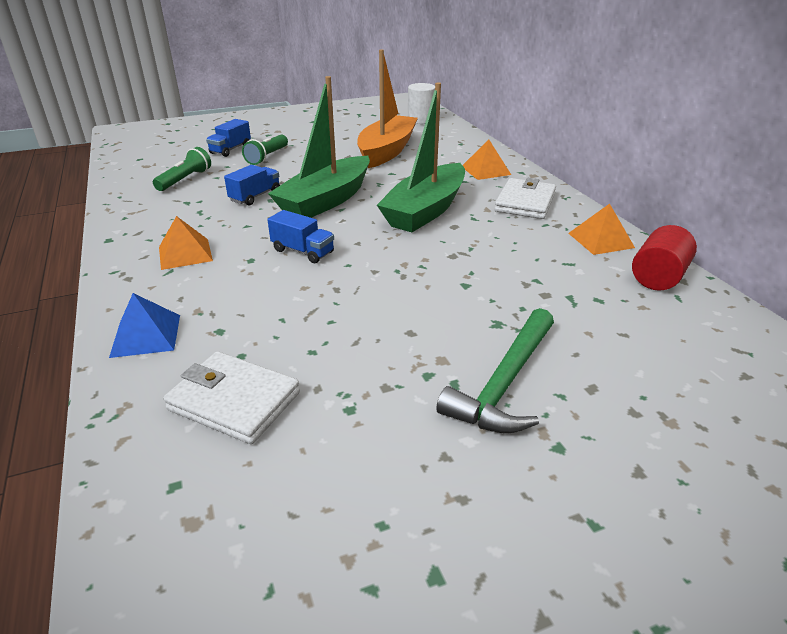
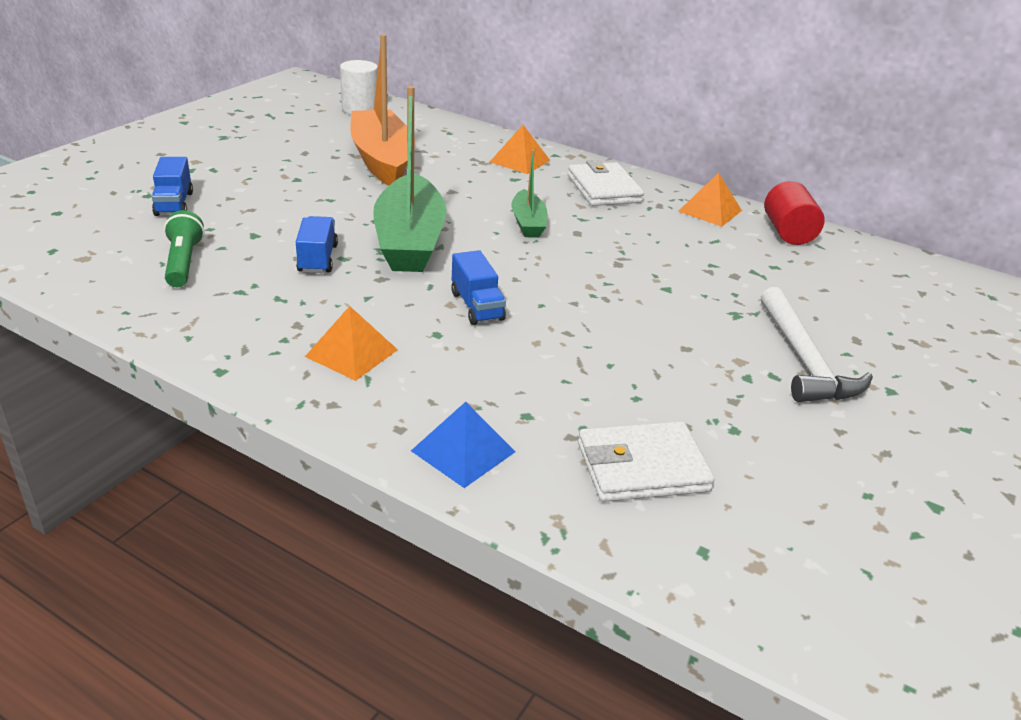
camera: 40 degrees left, 0 degrees up
green flashlight [242,134,288,165] -> none
blue truck [267,210,334,263] -> blue truck turned 75 degrees clockwise [451,250,506,325]
green boat [377,83,465,232] -> green boat [512,150,547,237], size x0.52
green hammer [436,308,554,433] -> white hammer [761,287,873,402]

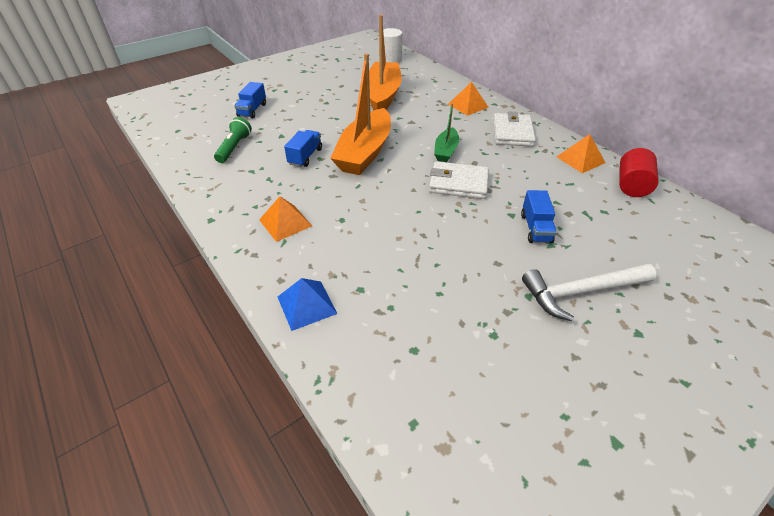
camera: 25 degrees right, 10 degrees up
green boat [373,86,447,272] -> orange boat [330,53,391,175]
blue truck [451,250,506,325] -> blue truck moved to [521,190,557,243]
white wallet [578,421,715,502] -> white wallet moved to [429,161,489,199]
white hammer [761,287,873,402] -> white hammer turned 60 degrees clockwise [522,263,656,321]

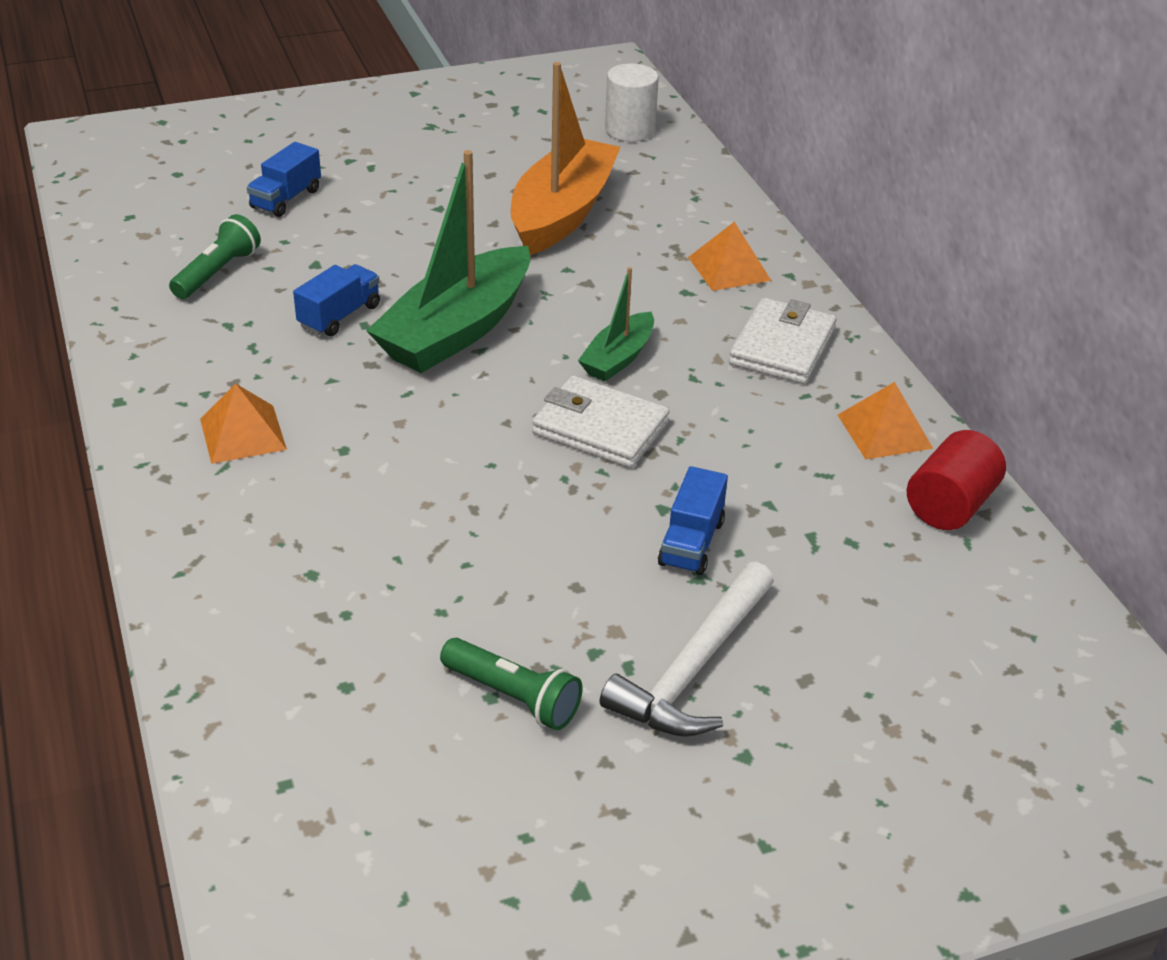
camera: 15 degrees right, 5 degrees down
blue pyramid [278,278,338,331] -> none
orange boat [330,53,391,175] -> green boat [366,150,530,373]
white hammer [522,263,656,321] -> white hammer turned 60 degrees counterclockwise [600,561,774,737]
none -> green flashlight [440,638,583,730]

